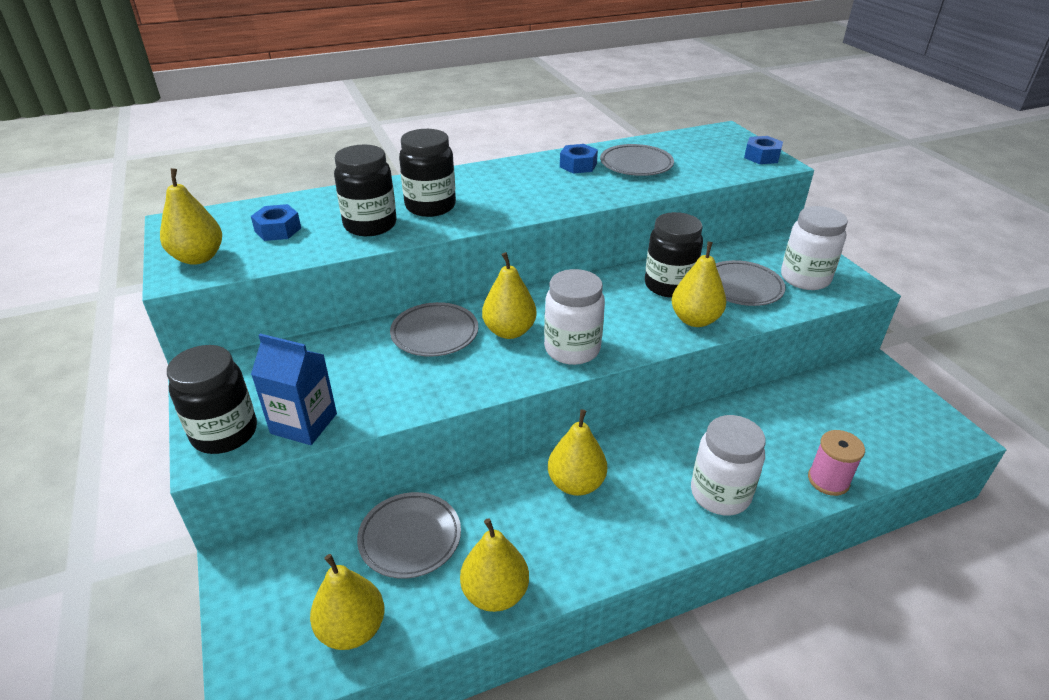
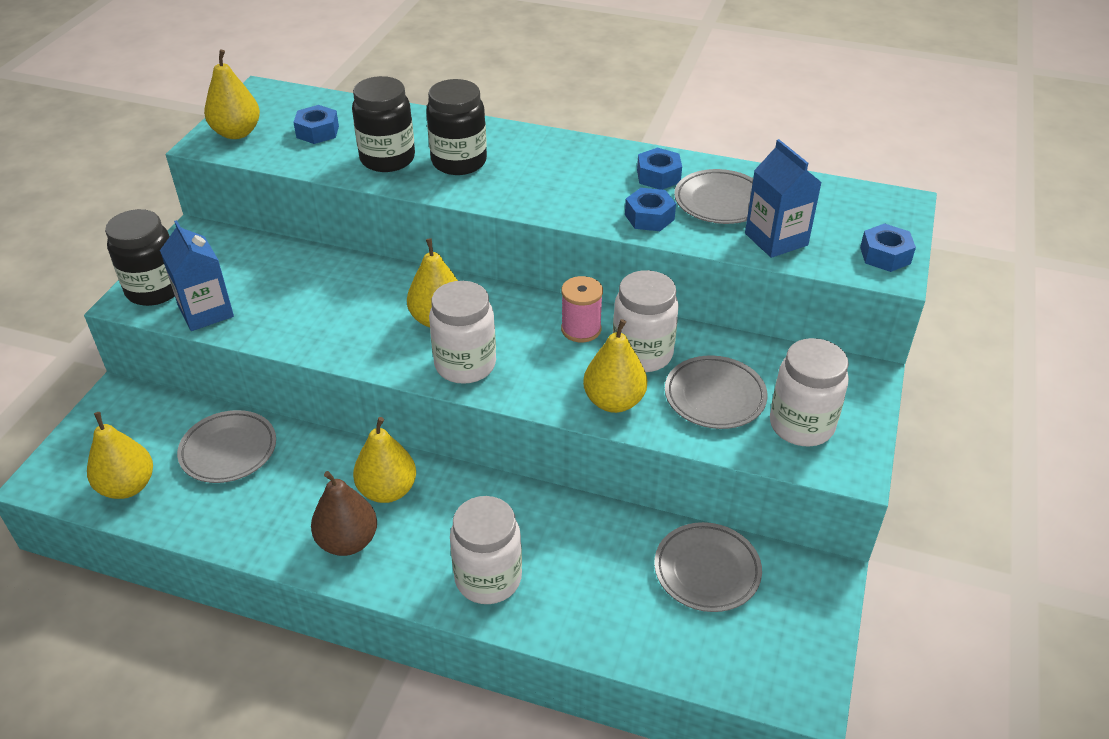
camera: 40 degrees right, 5 degrees up
grey plate [390,302,478,357] -> grey plate moved to [654,522,762,612]
yellow pear [460,518,529,612] -> none
black jar [645,212,703,298] -> white jar [613,270,678,372]
pink spool [808,430,865,496] -> pink spool moved to [561,276,603,342]
none -> brown pear [311,471,377,556]
none -> blue nut [625,188,676,231]
none -> blue carton [745,139,822,258]

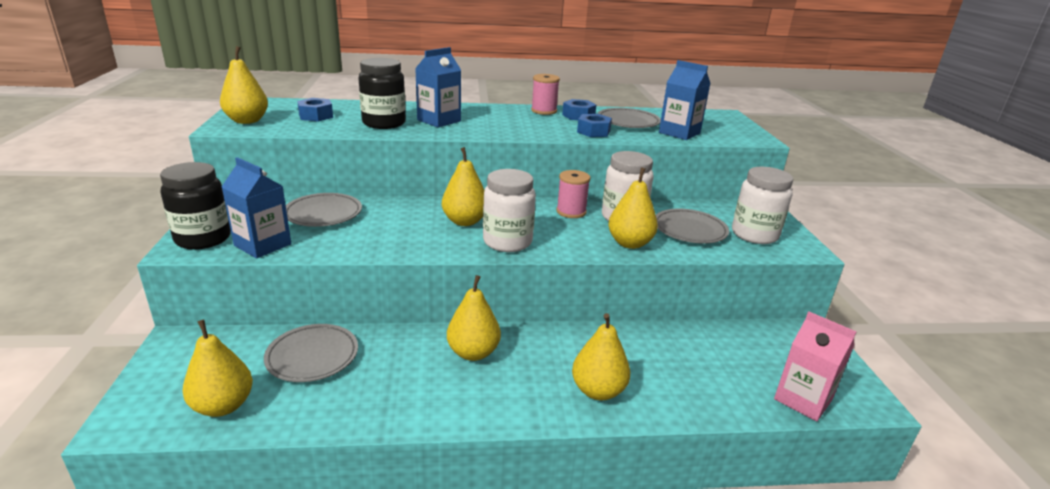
camera: 25 degrees left, 15 degrees down
brown pear [311,471,377,556] -> none
black jar [426,79,487,175] -> blue carton [415,47,461,127]
white jar [450,496,522,604] -> yellow pear [572,313,630,400]
grey plate [654,522,762,612] -> grey plate moved to [286,193,362,227]
blue nut [860,223,916,272] -> none
none -> pink spool [531,74,560,115]
none -> pink carton [774,312,856,421]

